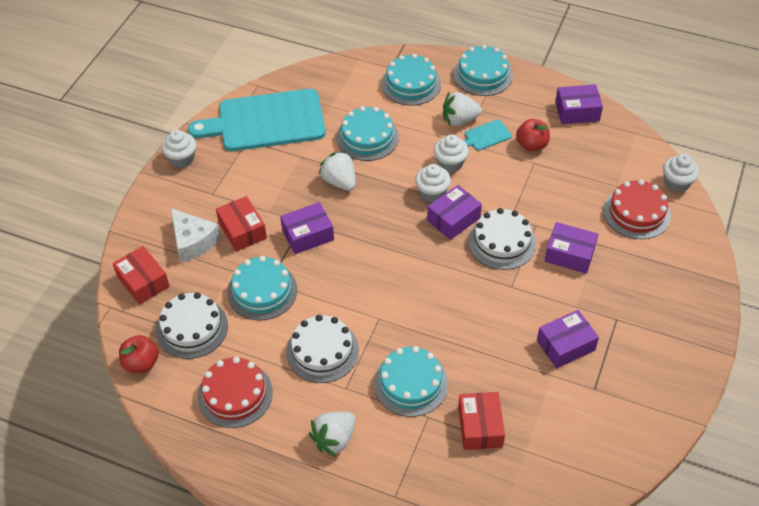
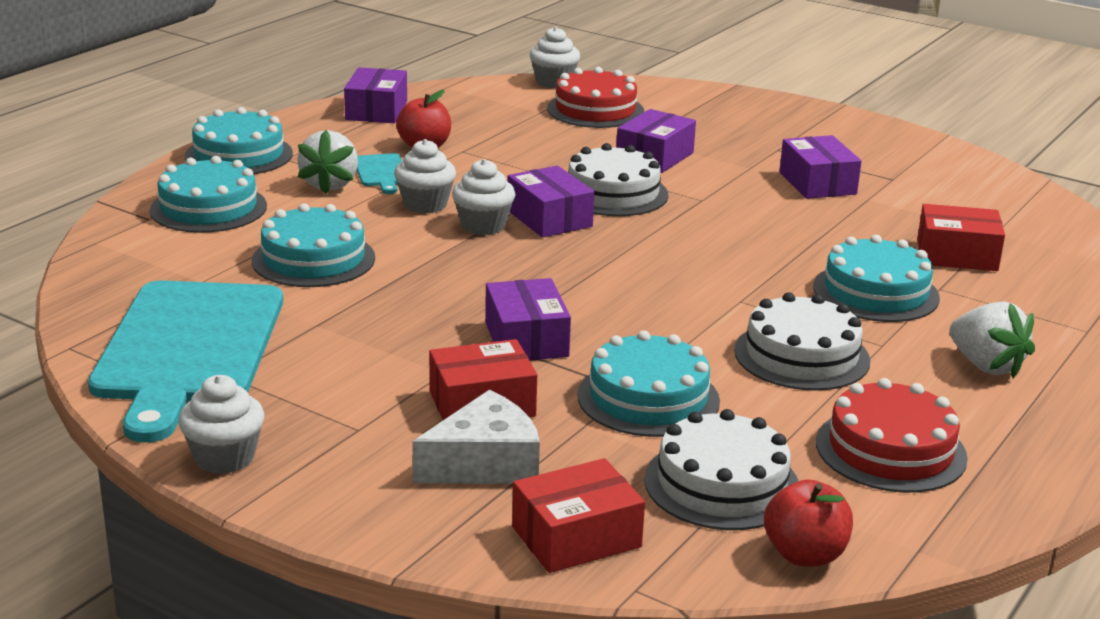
camera: 80 degrees left, 25 degrees down
white strawberry [319,150,356,191] -> none

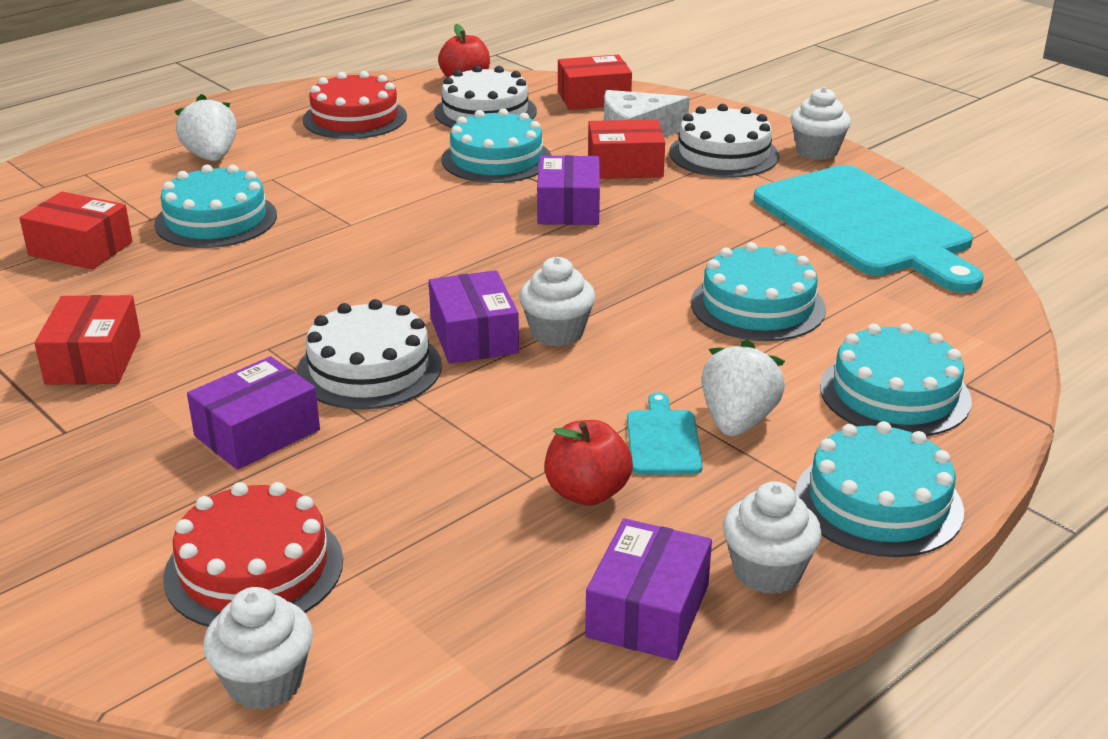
camera: 165 degrees left, 5 degrees up
turquoise cutting board [88,280,283,442] -> turquoise cutting board turned 135 degrees clockwise [754,165,984,293]
white cupcake [394,139,456,214] -> white cupcake moved to [723,481,822,594]
white cake [734,292,870,391] -> white cake moved to [669,104,779,178]
purple box [779,135,862,199] -> red box [34,295,141,385]

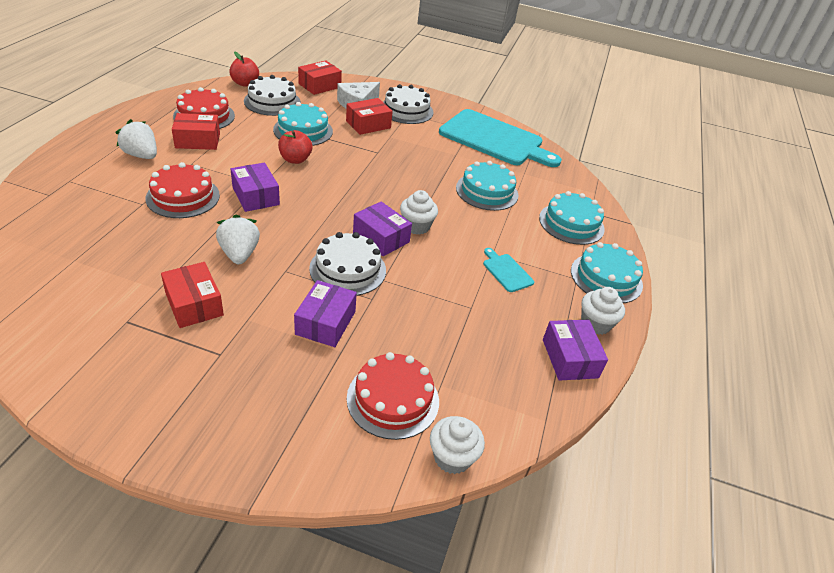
camera: 35 degrees left, 10 degrees up
red box [19,192,132,270] -> red box moved to [172,113,220,150]
turquoise cake [154,164,277,248] -> red cake [145,162,220,218]
purple box [537,155,600,225] -> purple box moved to [231,163,280,212]
red apple [545,420,633,506] -> red apple moved to [278,130,312,164]
white strawberry [701,340,785,436] -> white strawberry moved to [216,215,260,264]
white cupcake [791,87,851,160] -> none

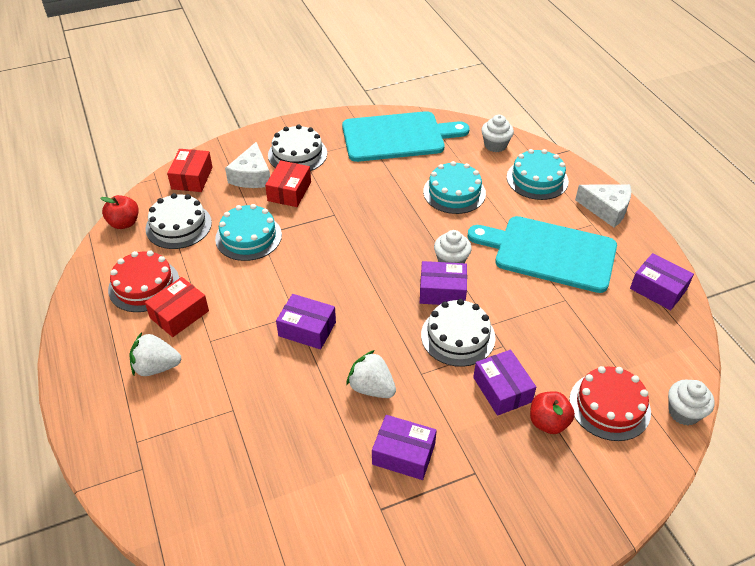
camera: 35 degrees left, 5 degrees up
red cake [145,162,220,218] -> none
red box [161,262,224,328] -> purple box [372,415,437,480]
red apple [278,130,312,164] -> red apple moved to [530,391,575,434]
turquoise cutting board [483,248,534,292] -> turquoise cutting board [467,216,617,293], size x2.50
turquoise cake [571,242,643,303] -> white cheese [575,184,631,228]
white cupcake [581,287,625,335] -> white cupcake moved to [481,115,514,152]

